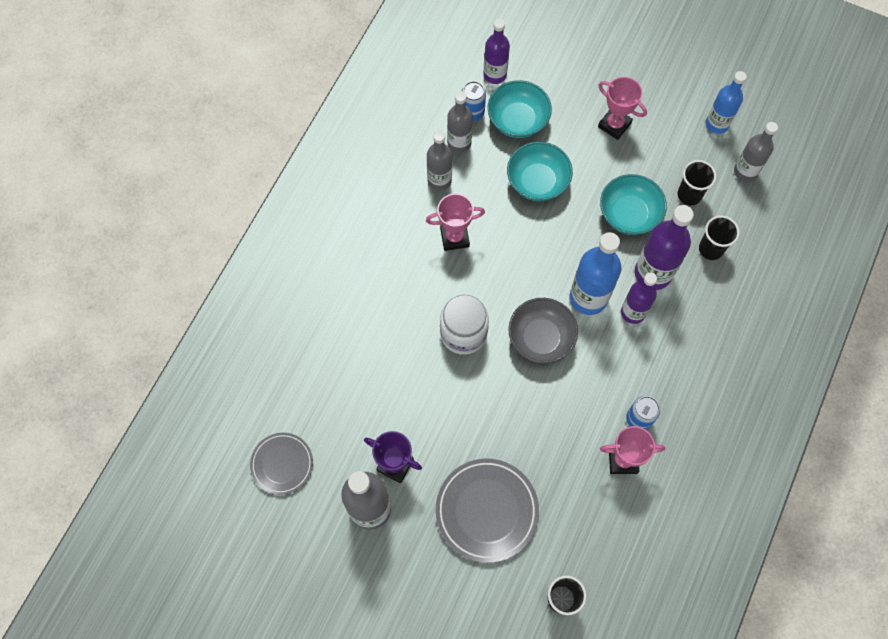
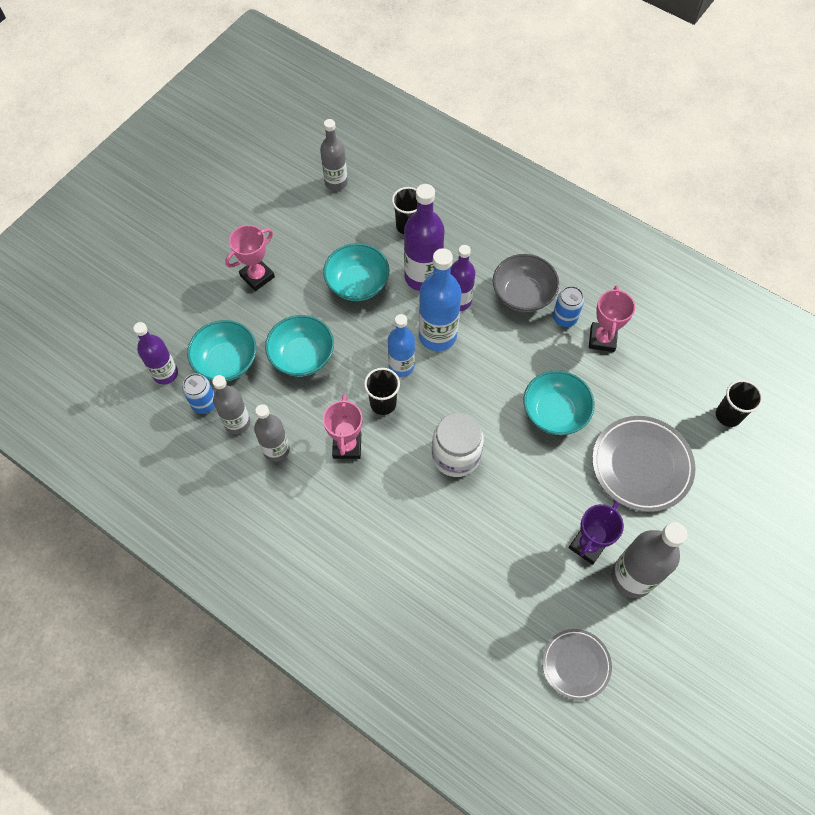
camera: 80 degrees left, 5 degrees down
grey bowl [508,298,578,364] -> grey bowl moved to [493,254,559,312]
black cup [678,160,716,205] -> black cup moved to [364,368,400,415]
blue bottle [706,71,747,134] -> blue bottle moved to [388,314,415,377]
none -> turquoise bowl [523,370,595,435]

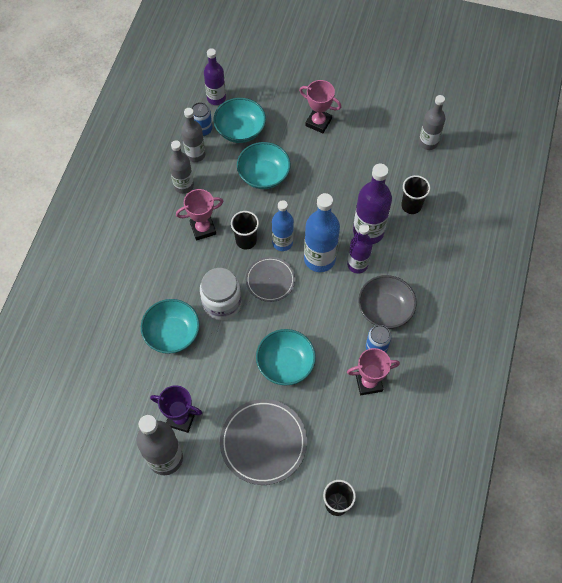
camera: 70 degrees right, 0 degrees up
turquoise bowl [323,243,389,301] -> turquoise bowl moved to [141,299,200,354]
grey plate [542,629,612,701] -> grey plate moved to [246,257,295,302]

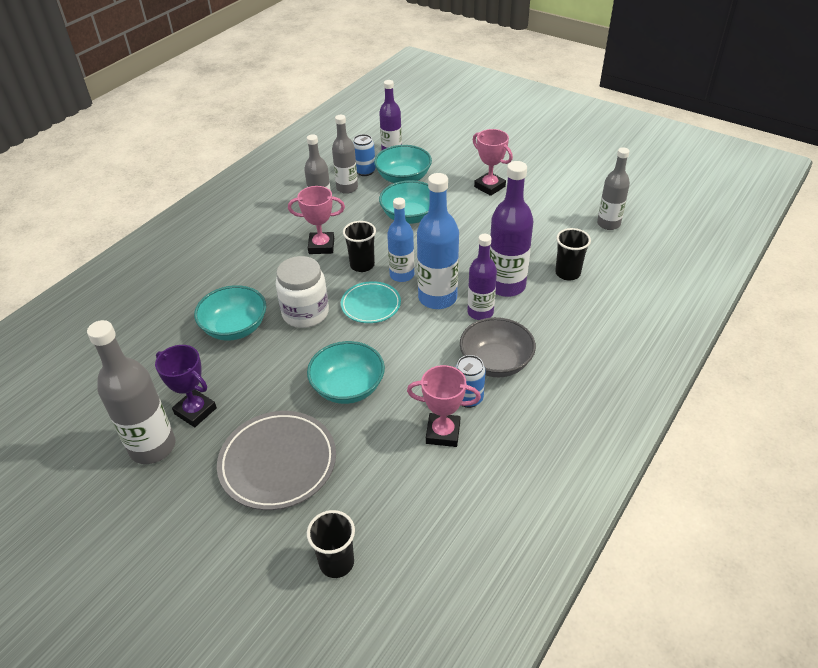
camera: 20 degrees right, 20 degrees down
grey plate [246,257,295,302] -> turquoise plate [341,281,401,323]

